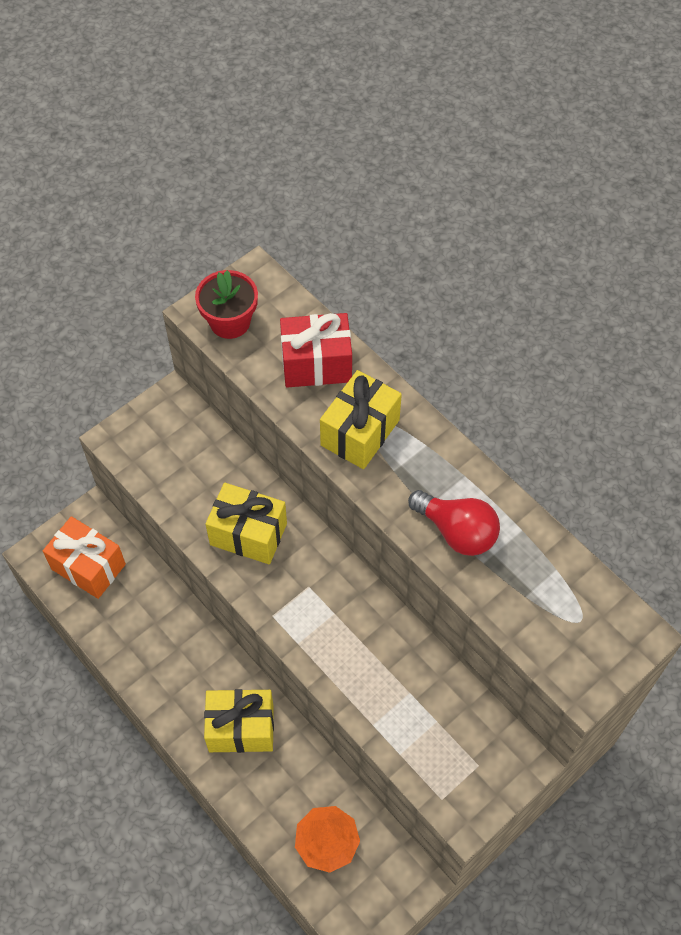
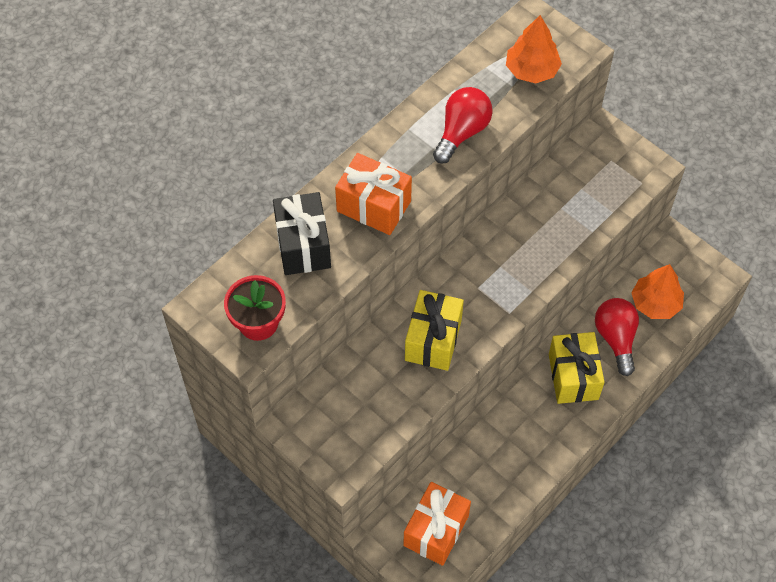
camera: 95 degrees left, 0 degrees up
red gift [280,313,352,387] -> black gift [273,192,331,275]
yellow gift [320,370,402,469] -> orange gift [335,153,412,235]
none -> orange tree [506,15,562,83]
none -> red light bulb [595,298,639,376]

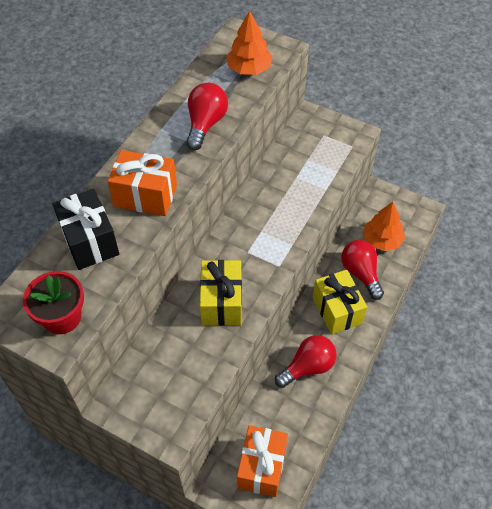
camera: 15 degrees left, 5 degrees down
none -> red light bulb [275,335,337,388]

